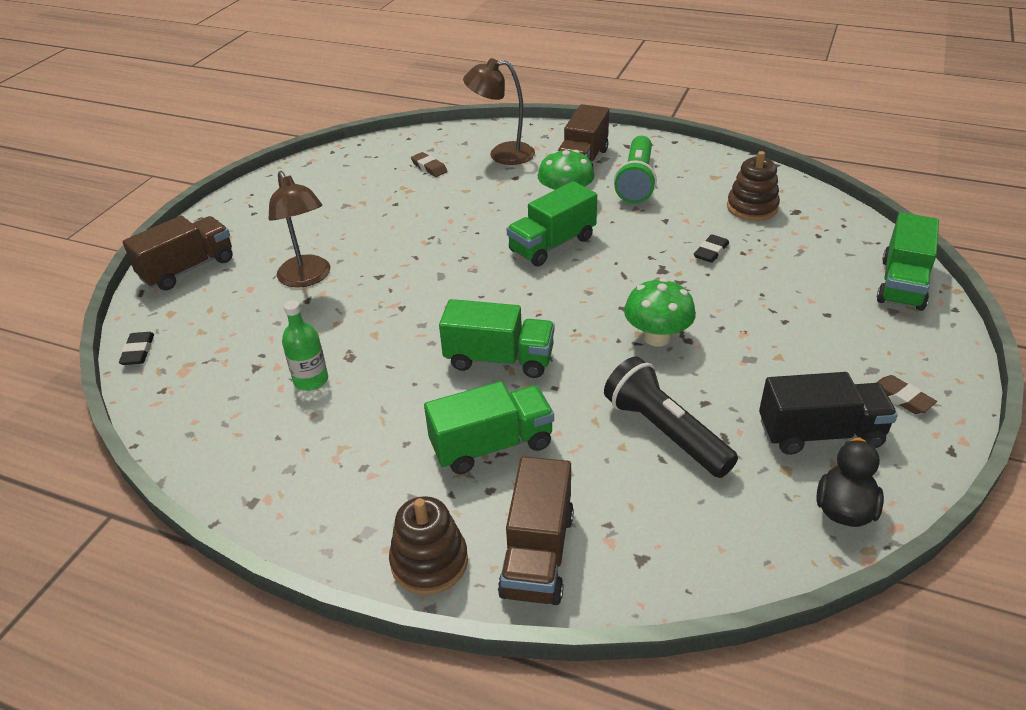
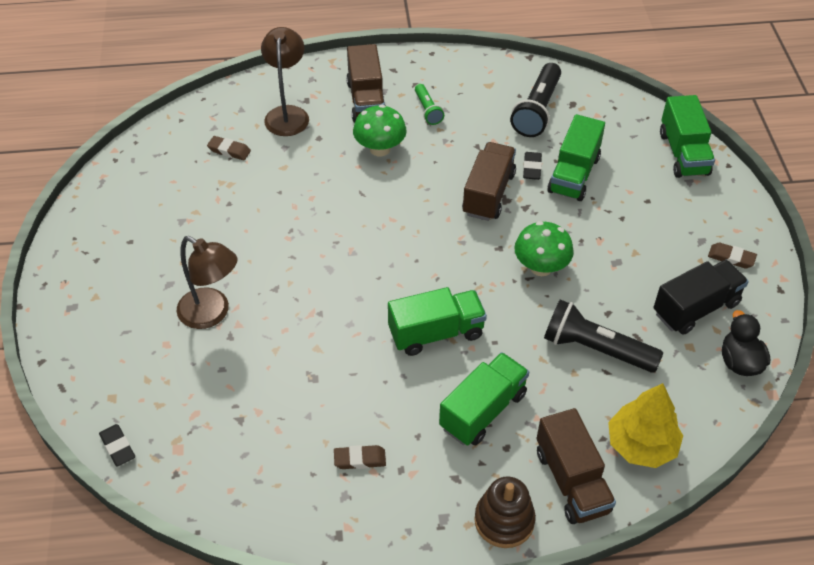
camera: 30 degrees left, 10 degrees up
brown truck [122,216,233,290] -> brown truck moved to [462,142,516,221]
green bottle [282,300,328,391] -> none
brown lamp [463,58,535,165] -> brown lamp turned 120 degrees clockwise [261,27,309,136]
green truck [507,181,597,266] -> green truck moved to [547,114,605,201]
green flashlight [614,136,657,203] -> green flashlight [415,84,444,125], size x0.54
brown stacking toy [727,151,780,221] -> black flashlight [510,63,561,137]
none -> brown eraser [334,445,386,469]
none -> yellow tree [608,383,683,468]

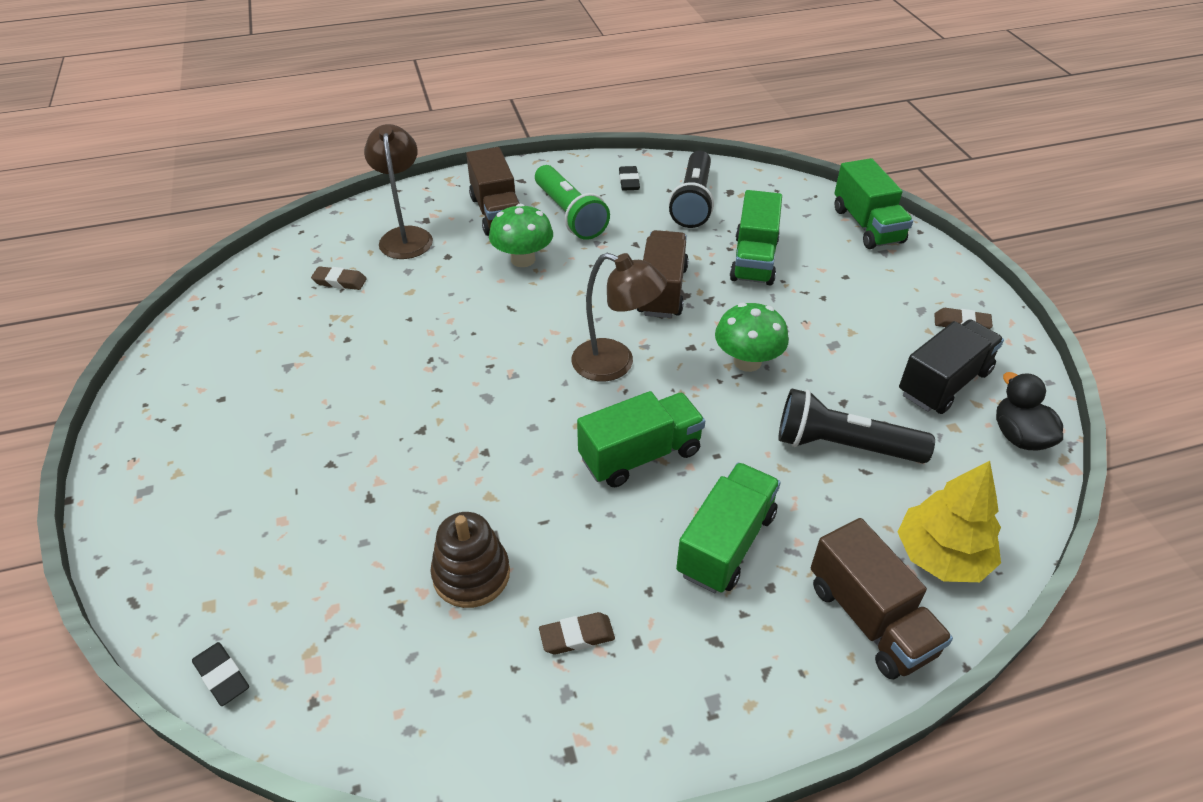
camera: 10 degrees left, 5 degrees down
brown lamp [177,236,237,329] -> brown lamp moved to [571,253,667,382]
green flashlight [415,84,444,125] -> green flashlight [535,165,610,240], size x1.84
brown stacking toy [474,477,536,548] -> brown stacking toy moved to [430,512,510,608]
black eraser [523,152,542,180] -> black eraser moved to [619,166,640,190]

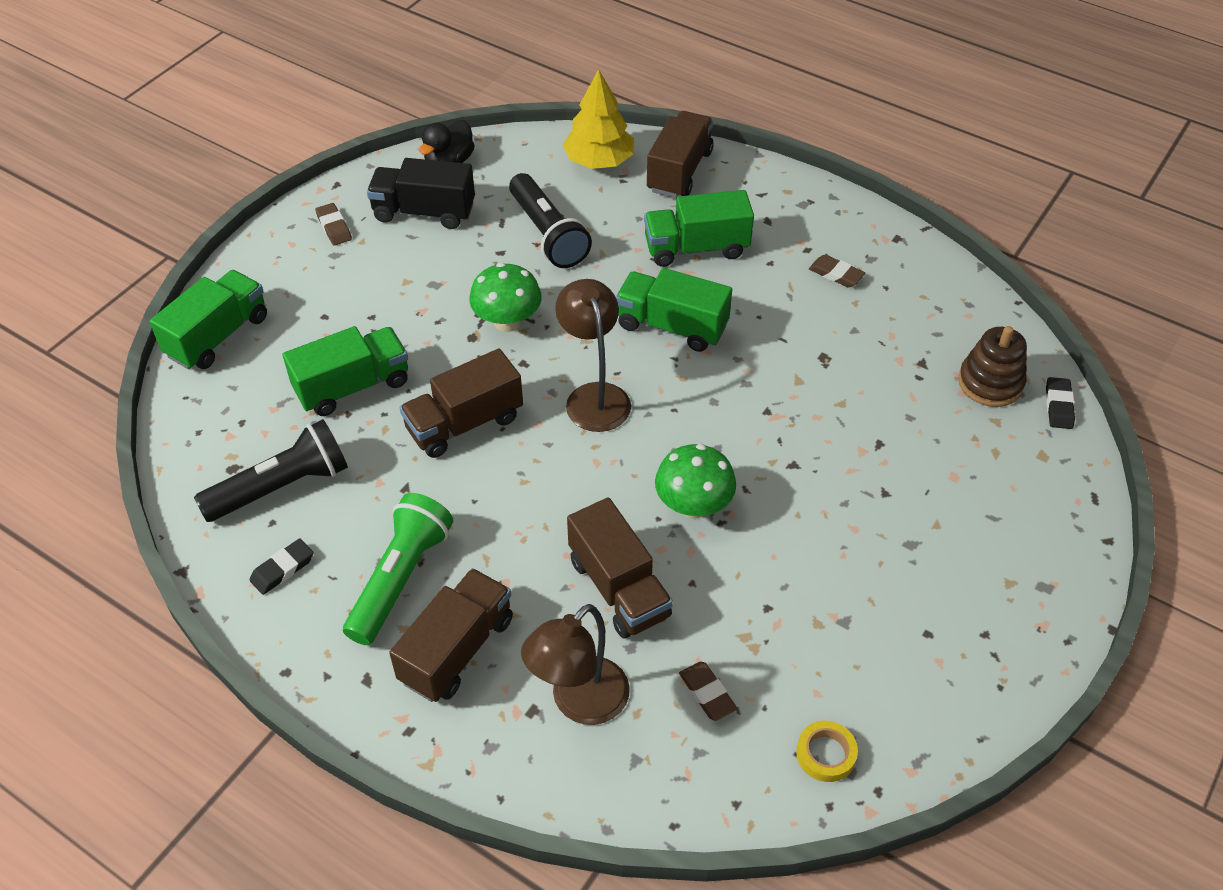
camera: 130 degrees left, 5 degrees up
brown stacking toy [430,512,510,608] -> brown stacking toy moved to [958,326,1027,407]
green mushroom [489,204,553,267] -> green mushroom moved to [655,444,736,519]
none -> brown truck [567,497,673,638]
none -> yellow tape [796,721,858,782]

